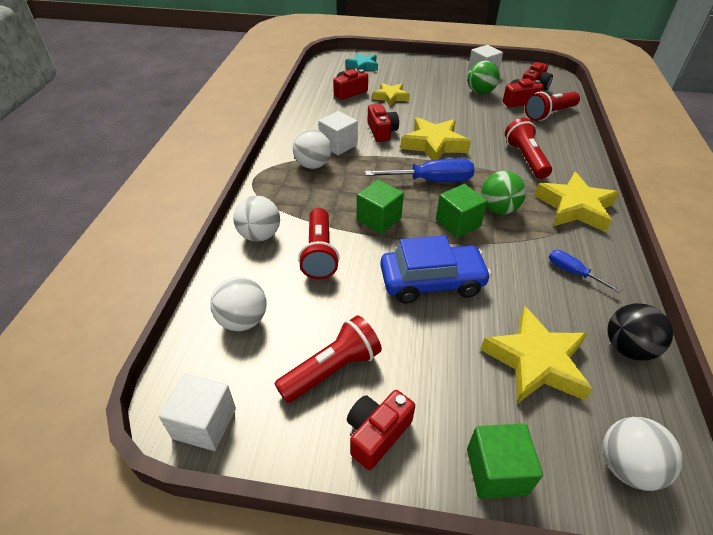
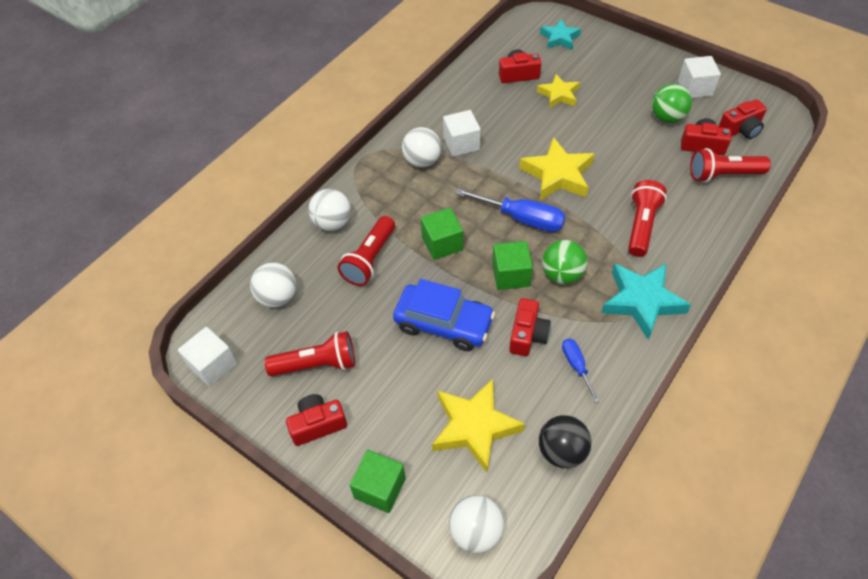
camera: 30 degrees right, 10 degrees up
red camera [367,104,399,142] -> red camera moved to [509,298,551,356]
yellow star [534,172,619,232] -> turquoise star [601,263,691,340]

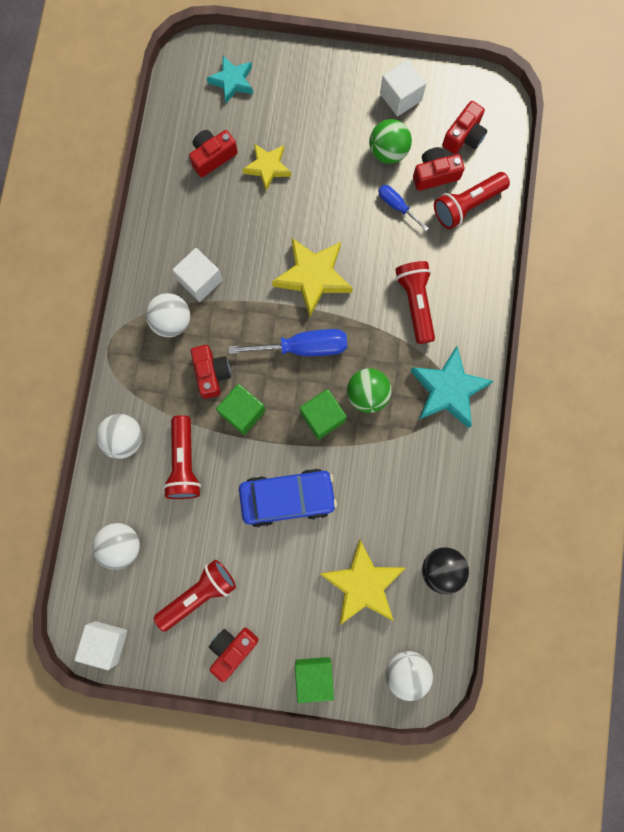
camera: 30 degrees left, 25 degrees up
red camera [509,298,551,356] -> red camera moved to [191,345,231,399]
blue screwdriver [562,339,600,403] -> blue screwdriver moved to [378,185,429,231]

